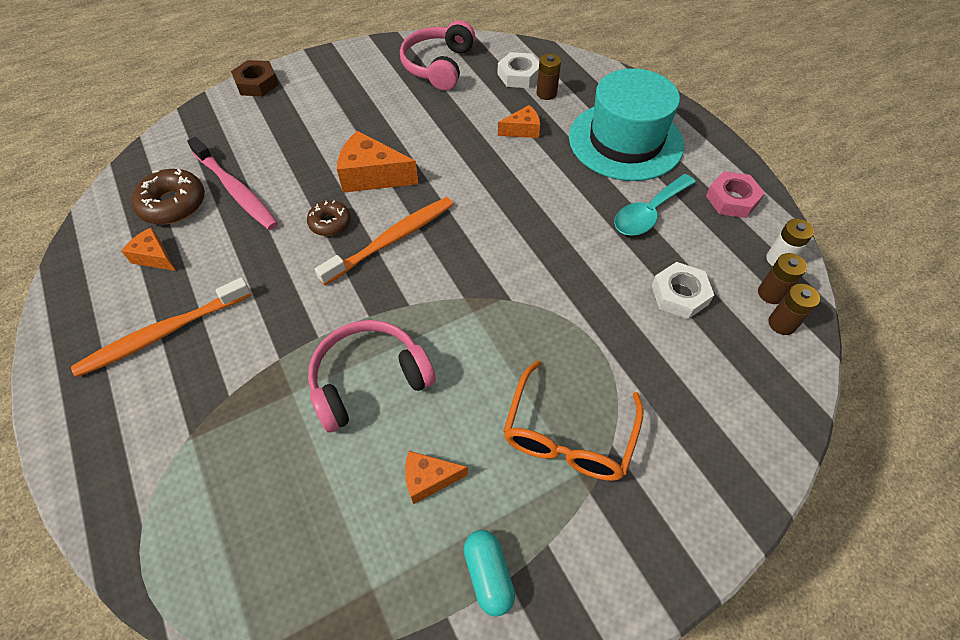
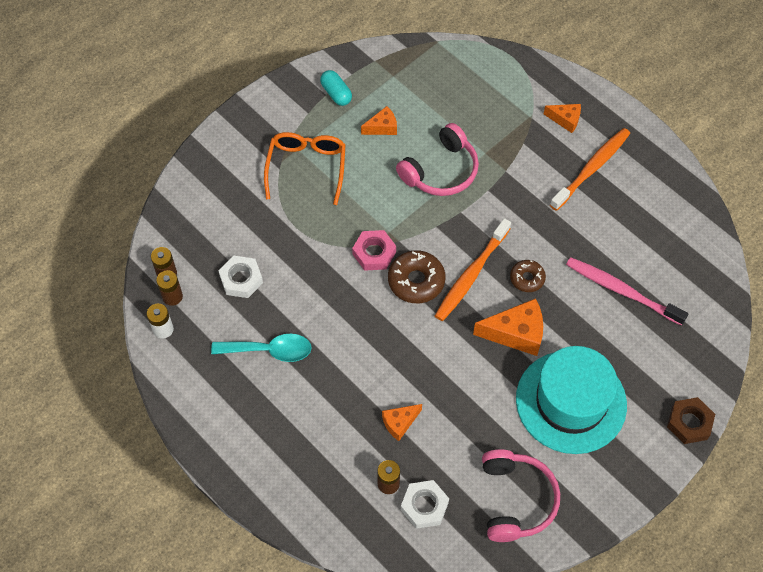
camera: 165 degrees right, 5 degrees up
orange cheese [121,227,176,271] -> orange cheese moved to [544,104,581,133]
brown donut [131,169,205,225] -> brown donut moved to [388,250,445,303]
turquoise hat [569,68,684,181] -> turquoise hat moved to [516,346,627,454]
turquoise spoon [614,174,696,236] -> turquoise spoon turned 60 degrees clockwise [211,334,312,362]
pink nut [706,171,765,218] -> pink nut moved to [352,230,396,271]

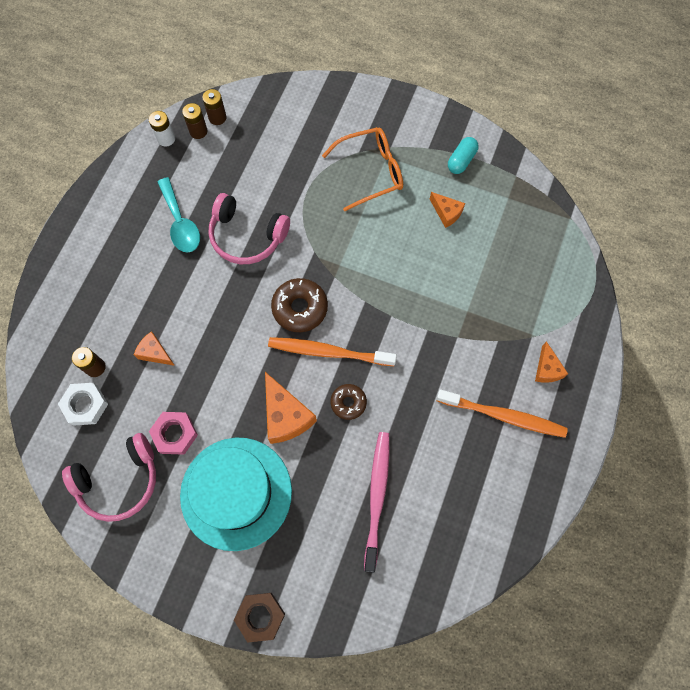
camera: 65 degrees right, 10 degrees up
white nut [218,255,263,298] -> none
pink nut [352,230,396,271] -> pink nut moved to [149,412,198,455]
pink headphones [396,123,479,196] -> pink headphones moved to [209,193,290,264]

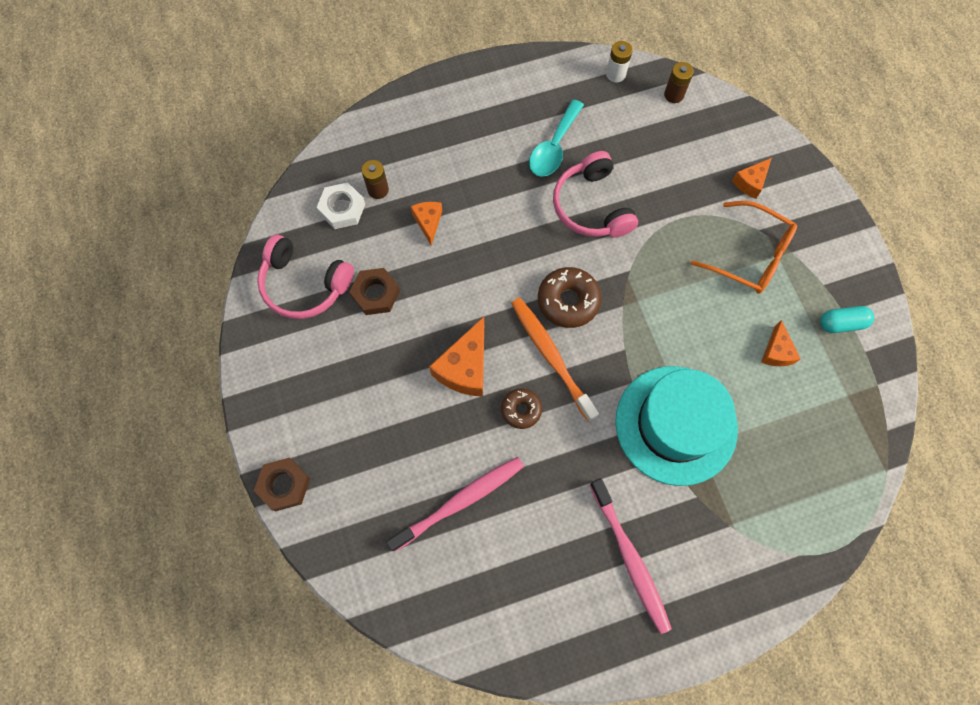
camera: 50 degrees right, 0 degrees up
pink nut [149,412,198,455] -> brown nut [349,268,400,315]
turquoise hat [180,438,292,551] -> turquoise hat moved to [615,366,738,486]
brown battery [182,103,207,139] -> none
orange toothbrush [436,389,568,438] -> pink toothbrush [590,478,672,634]
orange cheese [535,341,568,383] -> orange cheese moved to [732,158,772,199]

